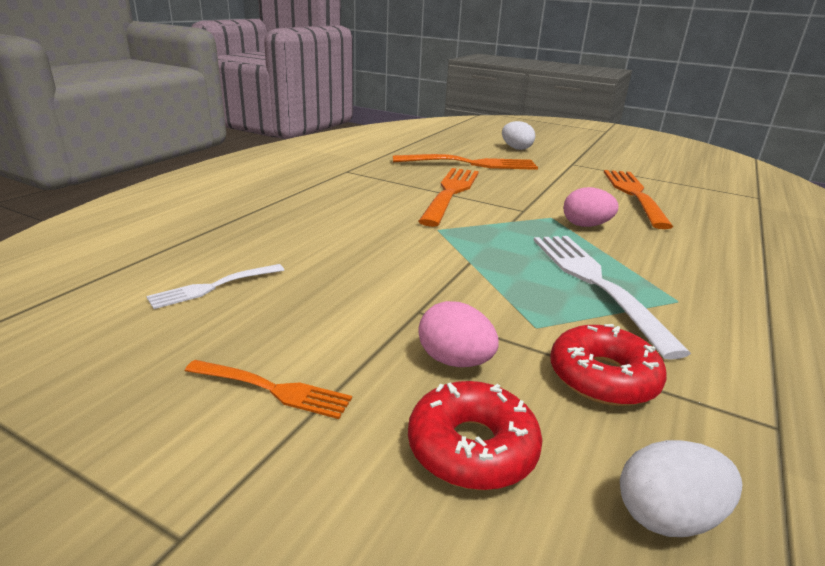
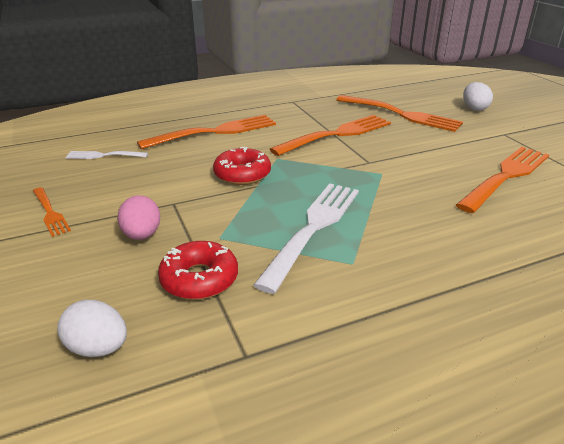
camera: 40 degrees right, 5 degrees up
red donut [408,381,542,490] -> red donut moved to [213,147,271,185]
pink egg [563,187,618,227] -> none
none -> orange fork [137,115,276,149]

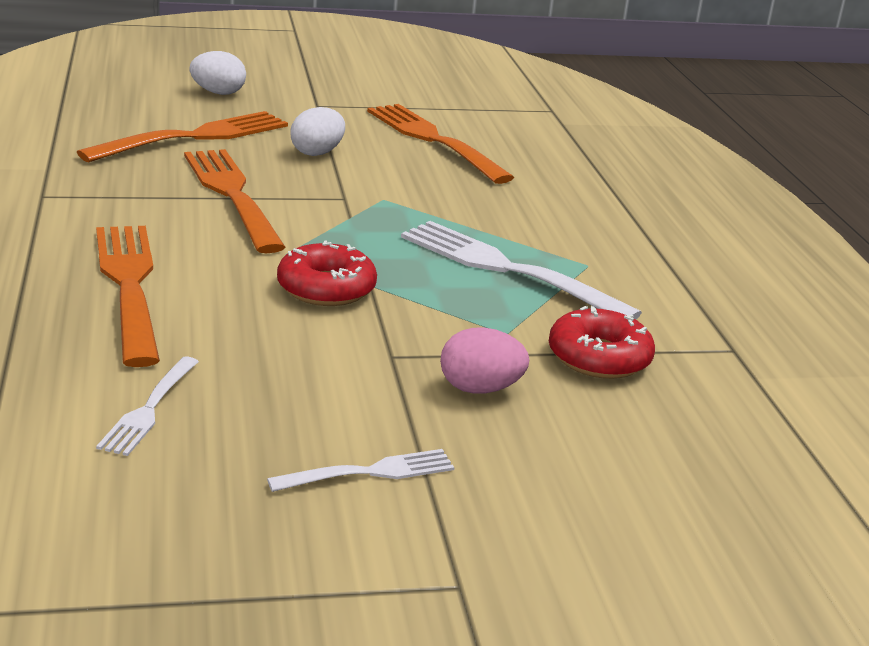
camera: 80 degrees left, 5 degrees down
orange fork [33,187,71,237] -> white fork [267,449,454,492]
white egg [57,300,127,357] -> white egg moved to [291,107,345,156]

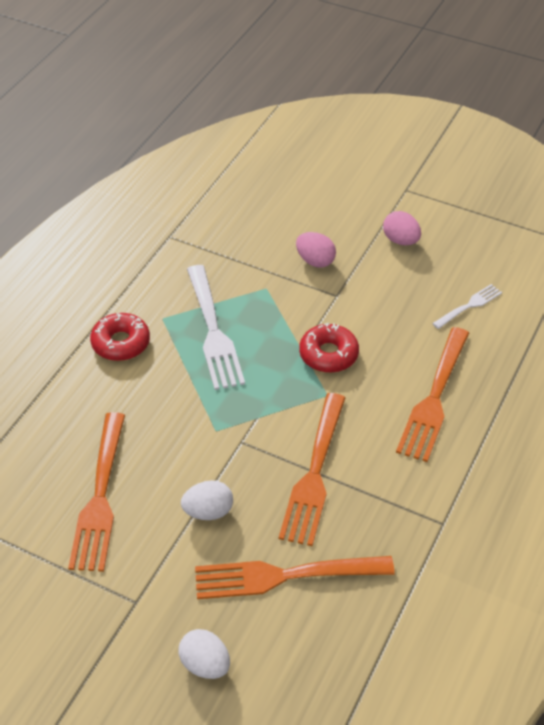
camera: 140 degrees left, 20 degrees up
white fork [267,449,454,492] -> pink egg [383,211,421,245]
red donut [549,306,655,379] -> red donut moved to [90,313,150,361]

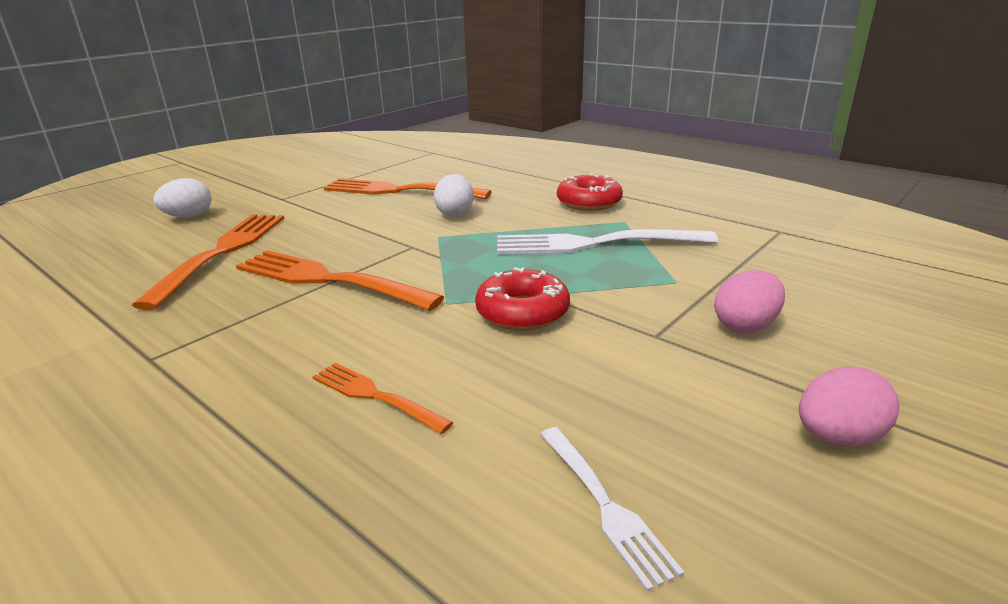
camera: 105 degrees right, 20 degrees down
white egg [181,480,233,520] -> white egg moved to [434,174,474,217]
orange fork [396,327,469,462] -> orange fork [312,363,454,434], size x0.52

